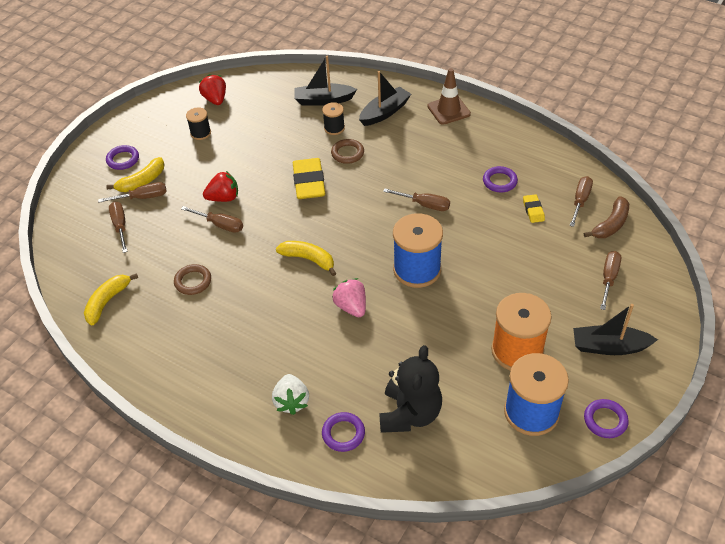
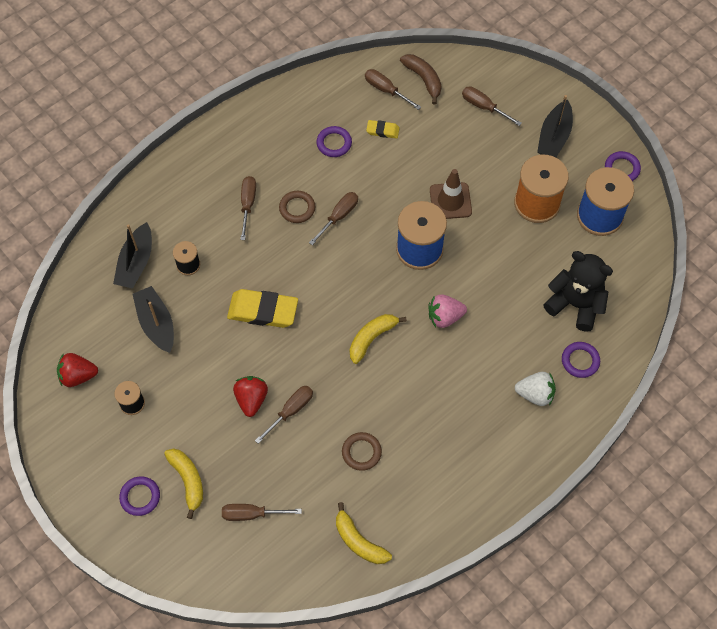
camera: 75 degrees left, 15 degrees up
brown screwdriver [98,182,167,203] -> brown screwdriver moved to [240,176,256,240]
brown ring [331,139,364,164] -> brown ring moved to [279,191,315,223]
black boat [359,71,411,126] -> black boat moved to [133,286,174,353]
brown traffic cone [428,68,471,125] -> brown traffic cone moved to [430,169,472,219]

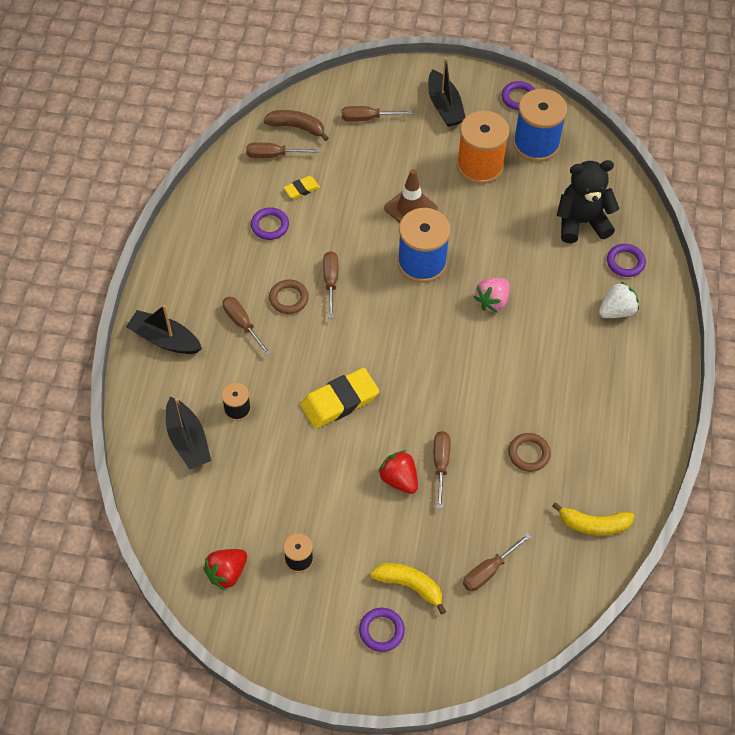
camera: 40 degrees left, 5 degrees down
black boat [133,286,174,353] -> black boat moved to [126,305,202,354]
yellow banana [350,314,407,364] -> none

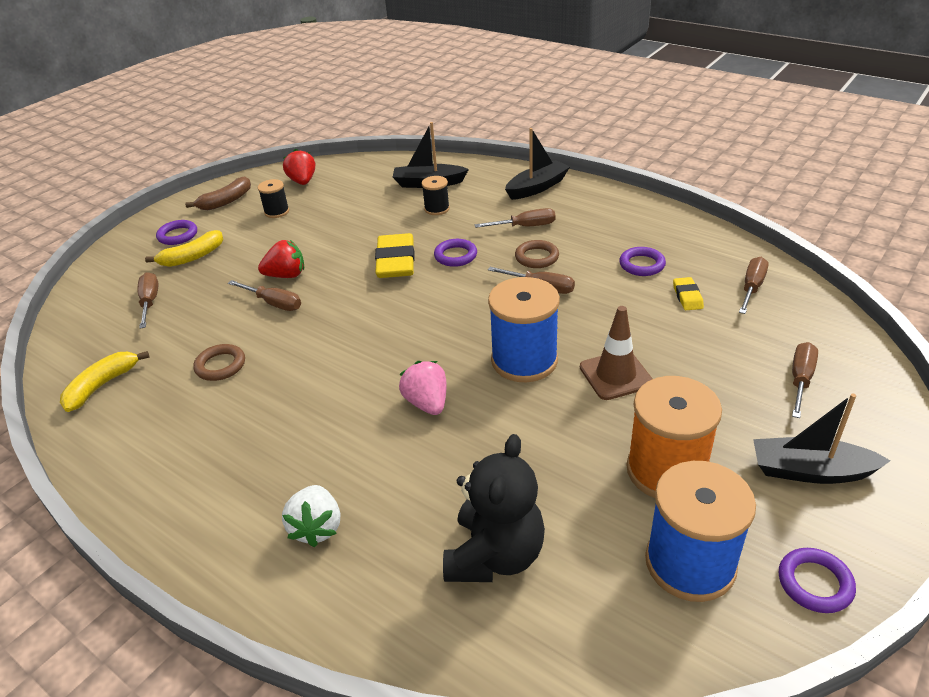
camera: 120 degrees right, 20 degrees down
brown banana [263,110,329,141] -> brown banana moved to [185,176,251,210]
purple ring [607,244,646,277] -> purple ring moved to [434,239,477,267]

